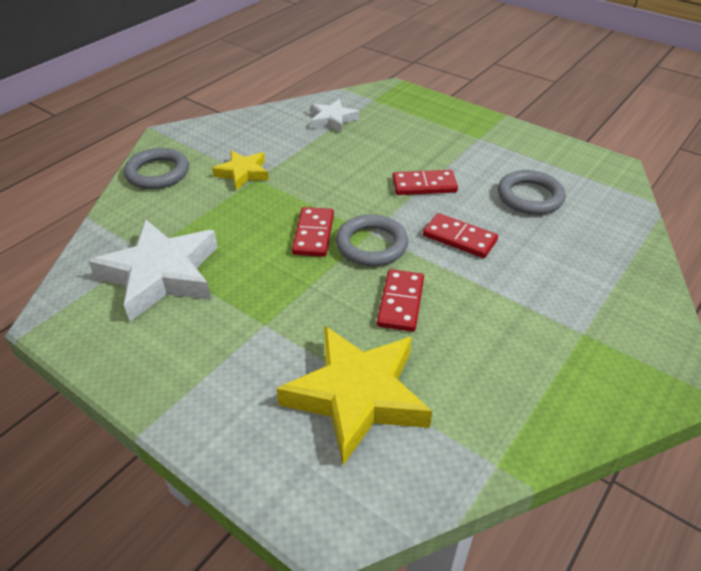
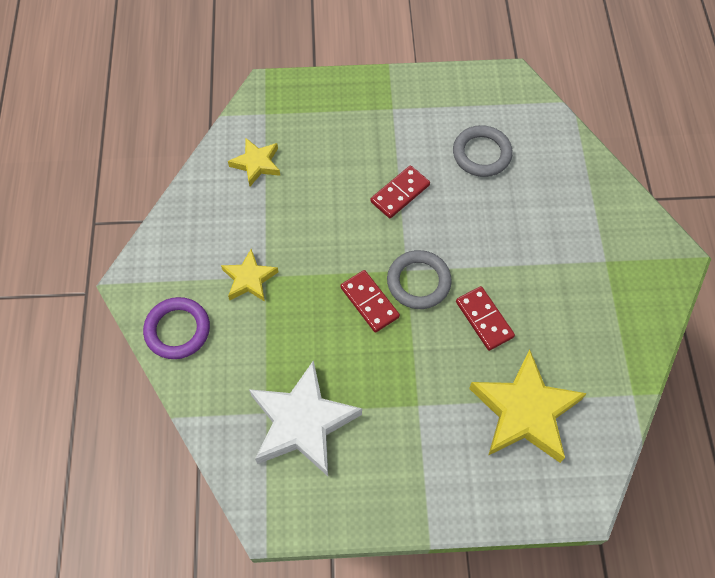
camera: 40 degrees left, 20 degrees up
grey ring [124,148,189,189] -> purple ring [143,297,210,359]
white star [311,99,359,133] -> yellow star [228,138,280,186]
red domino [423,213,498,258] -> none

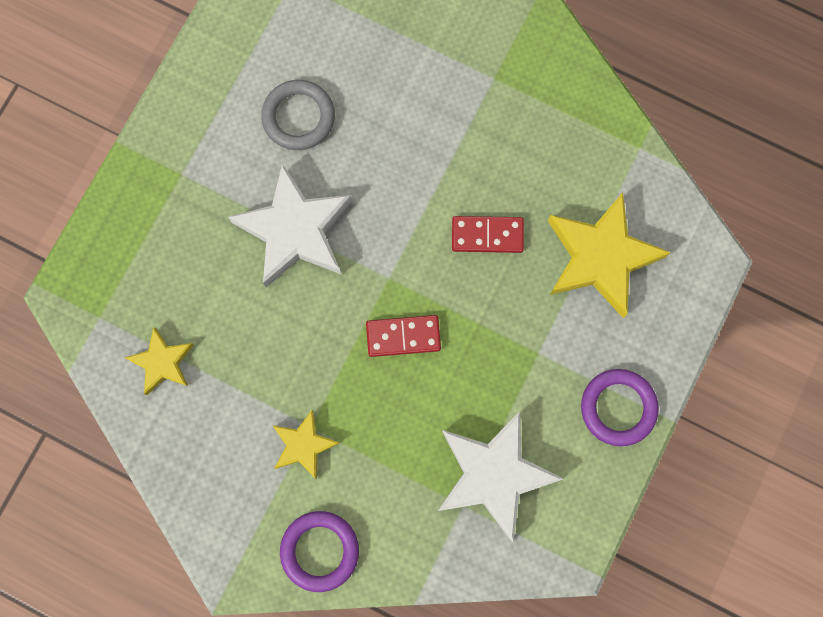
camera: 60 degrees left, 15 degrees up
red domino [370,166,430,218] -> white star [228,163,352,287]
grey ring [387,250,452,309] -> none
none -> purple ring [581,369,659,446]

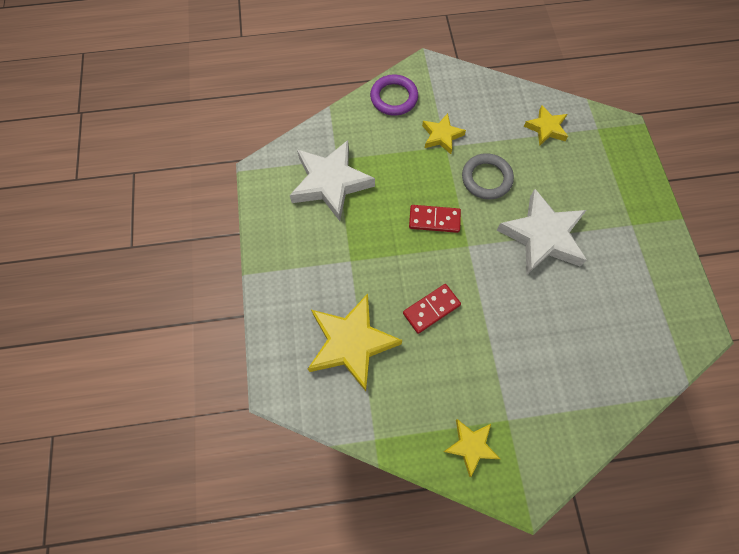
camera: 145 degrees right, 10 degrees down
grey ring [261,80,335,150] -> grey ring moved to [462,153,514,200]
red domino [366,315,441,357] -> red domino turned 45 degrees clockwise [409,205,461,233]
purple ring [581,369,659,446] -> none
none -> yellow star [443,419,500,477]

